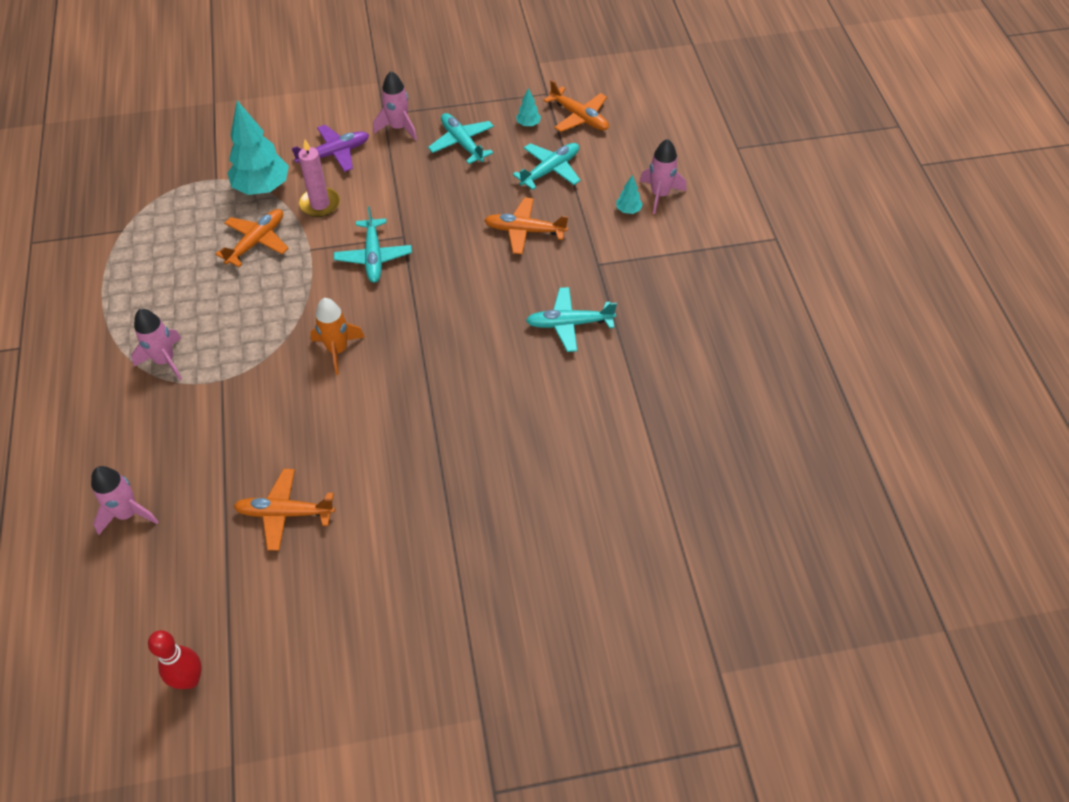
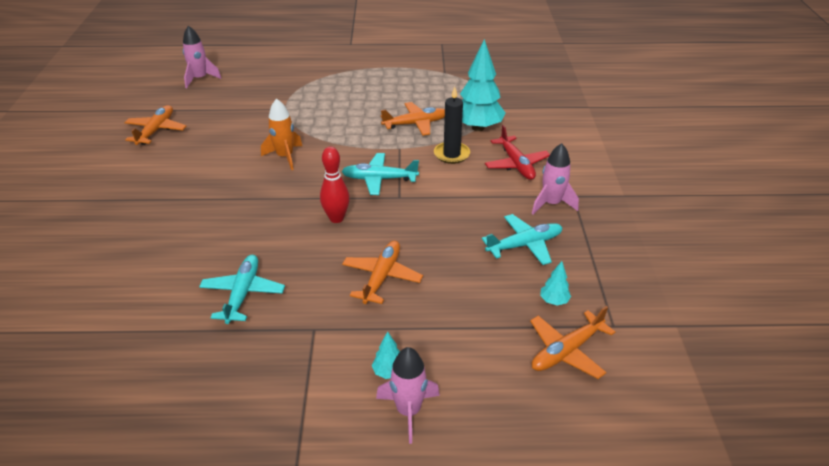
camera: 100 degrees right, 15 degrees down
pink rocket [131,309,182,380] -> none
red bowling pin [148,630,202,689] -> red bowling pin moved to [320,146,350,223]
orange plane [215,209,289,267] -> orange plane turned 60 degrees counterclockwise [381,102,445,136]
purple plane [292,125,369,172] -> red plane [485,125,550,180]
pink candle [298,140,340,217] -> black candle [434,87,470,164]
turquoise plane [513,143,581,190] -> none

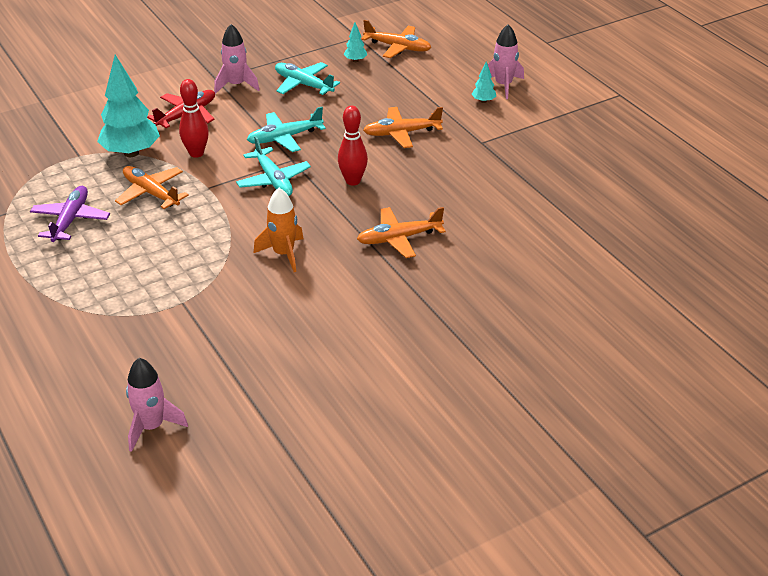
camera: 120 degrees left, 0 degrees up
orange plane [124,105,187,145] -> orange plane moved to [357,207,446,258]
turquoise plane [199,255,285,324] -> turquoise plane moved to [247,107,326,152]
black candle [434,87,470,164] -> red bowling pin [179,79,209,158]
none -> purple plane [30,186,110,242]

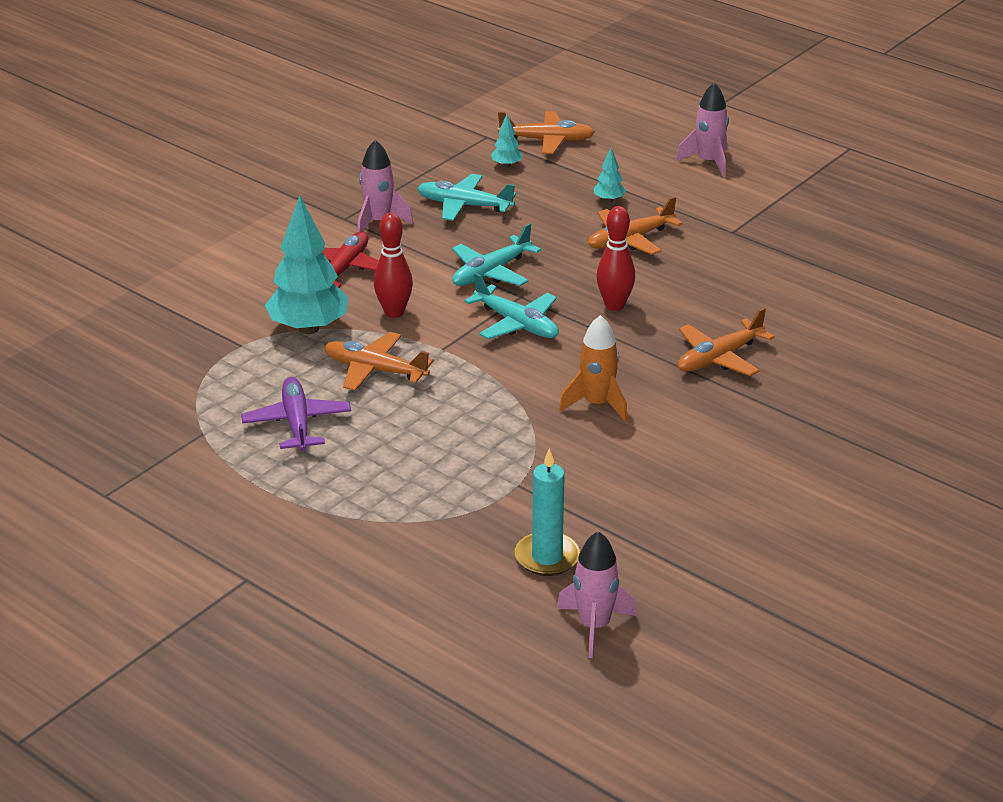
camera: 20 degrees left, 5 degrees down
turquoise tree [472,61,496,103] -> turquoise tree moved to [594,148,626,202]
none -> turquoise candle [515,448,580,576]

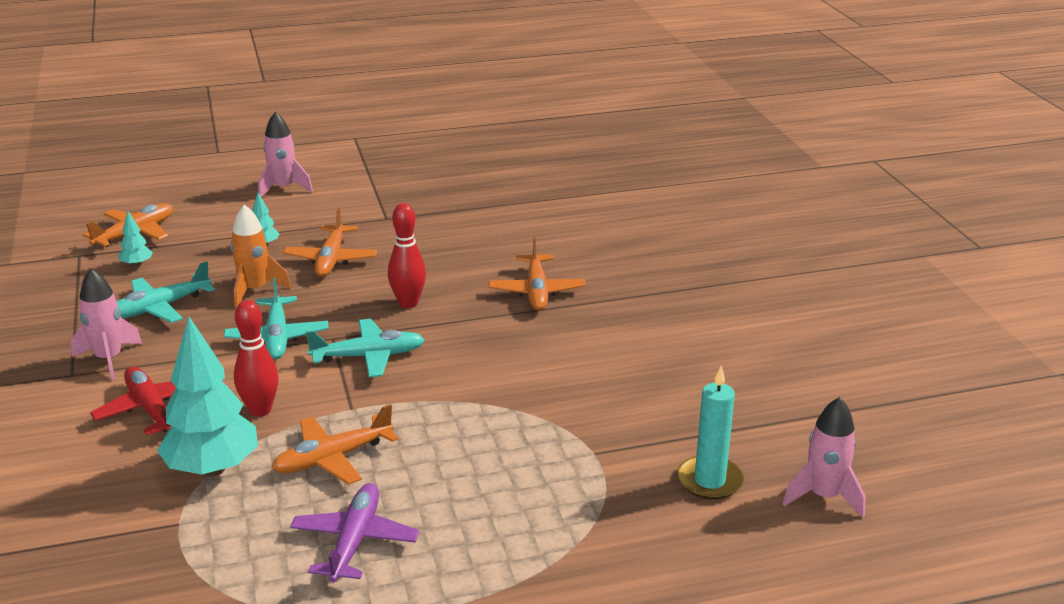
camera: 55 degrees left, 5 degrees down
purple plane [241,377,351,451] -> purple plane turned 75 degrees clockwise [290,483,420,582]
orange rocket [559,315,628,422] -> orange rocket moved to [230,205,291,308]

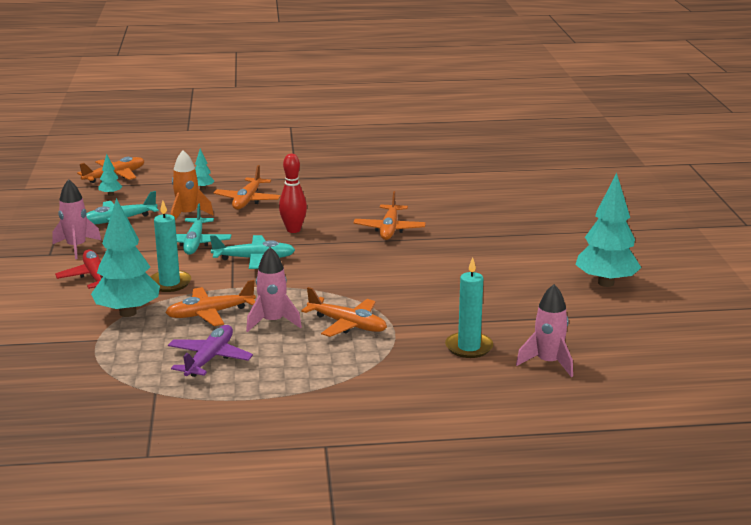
camera: 10 degrees right, 5 degrees down
red bowling pin [234,300,279,417] -> turquoise candle [150,201,191,292]
pink rocket [258,111,313,197] -> pink rocket moved to [246,247,302,332]
none -> orange plane [301,287,387,337]
none -> turquoise tree [576,173,641,287]

